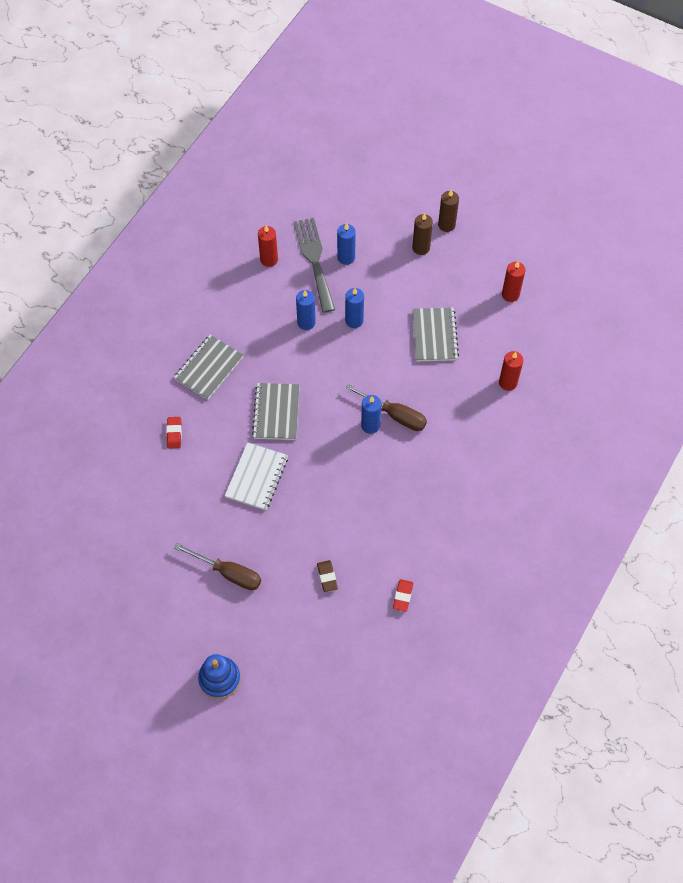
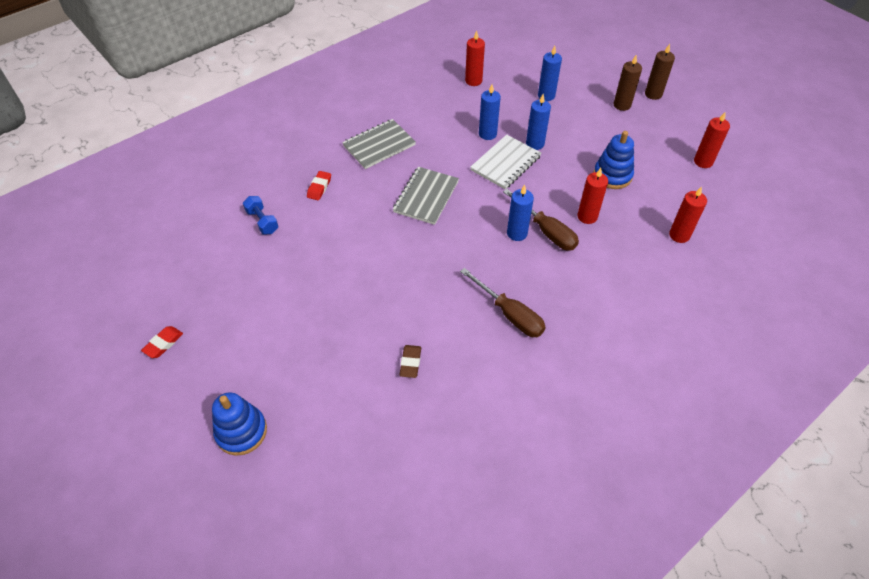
camera: 20 degrees right, 10 degrees down
brown screwdriver [174,543,261,590] -> brown screwdriver moved to [460,268,546,337]
white notebook [225,442,288,510] -> white notebook moved to [470,134,541,189]
grey fork [294,218,335,313] -> none
red eraser [393,579,413,612] -> red eraser moved to [141,326,183,358]
grey notebook [412,308,459,362] -> blue stacking toy [594,131,634,189]
none -> blue dumbbell [243,196,279,235]
none -> red candle [577,168,608,224]

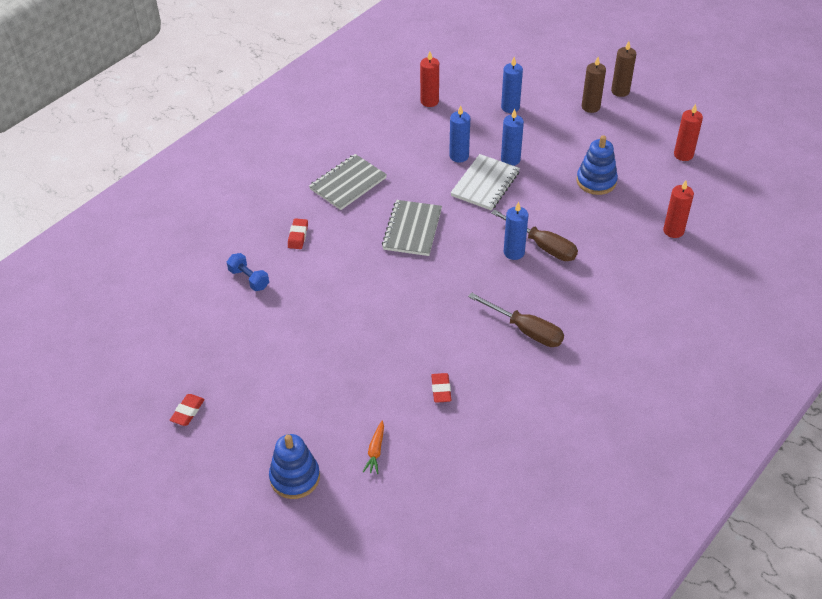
camera: 10 degrees left, 5 degrees down
brown eraser [399,345,421,378] -> red eraser [431,373,451,403]
red candle [577,168,608,224] -> none
none -> orange carrot [363,421,384,474]

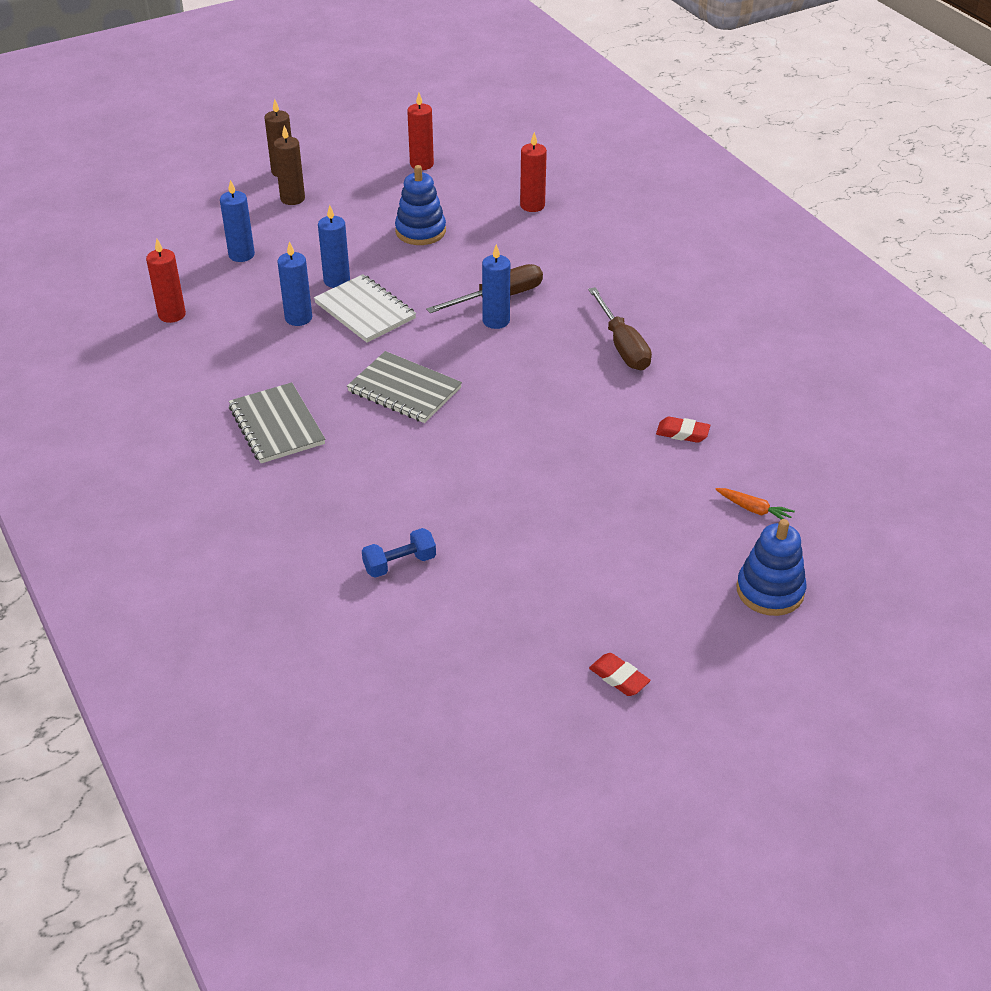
camera: 70 degrees left, 5 degrees down
red eraser [288,218,308,249] -> none
brown screwdriver [468,292,564,347] -> brown screwdriver turned 105 degrees clockwise [588,287,652,370]

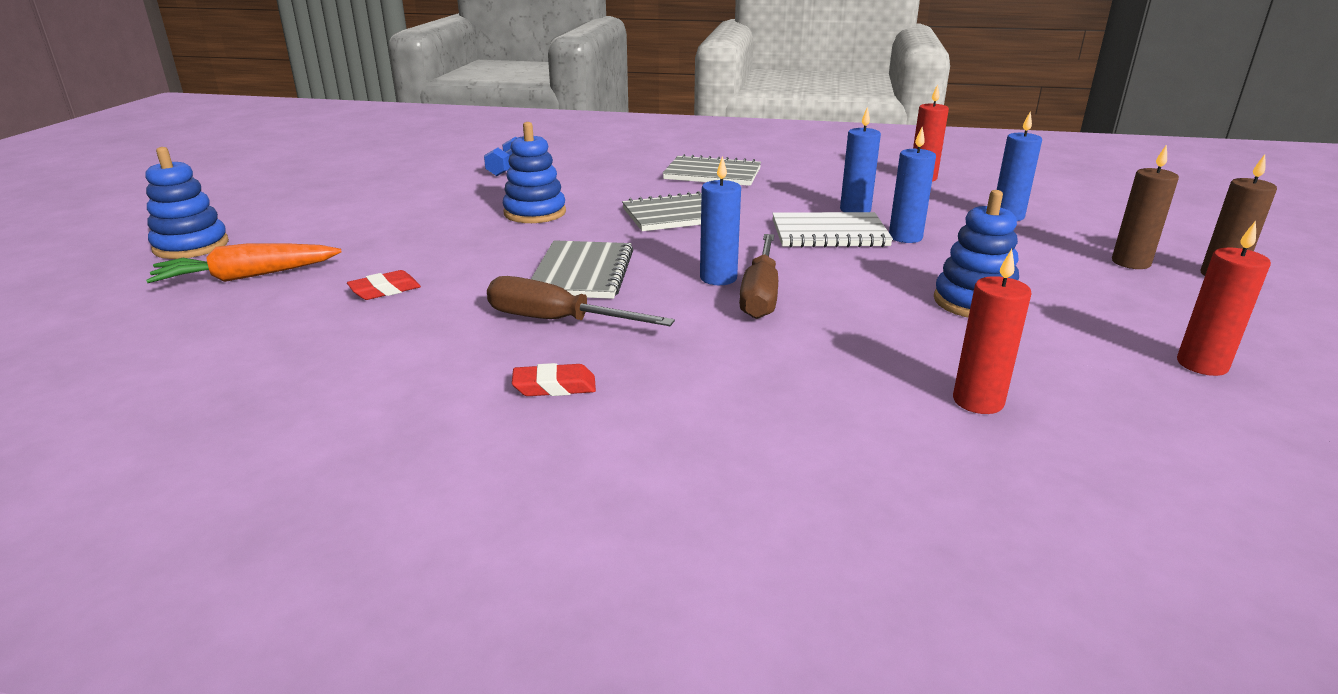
camera: 130 degrees right, 15 degrees down
red eraser [589,653,651,696] -> red eraser moved to [512,363,596,396]
orange carrot [715,488,795,519] -> orange carrot [146,243,342,283], size x1.83
none -> blue stacking toy [503,122,566,223]
none -> grey notebook [531,240,633,299]

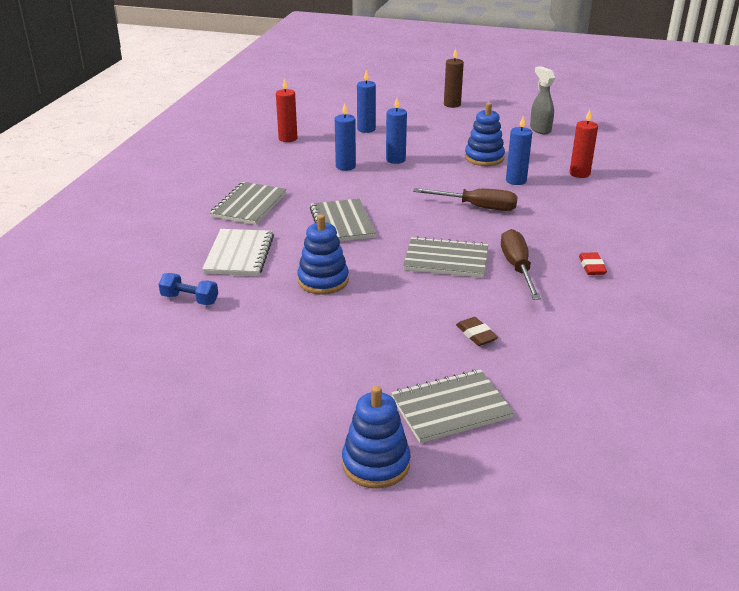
camera: 85 degrees left, 5 degrees up
orange carrot [146,243,342,283] -> grey notebook [391,369,514,443]
red eraser [347,270,421,300] -> brown eraser [456,317,498,346]
brown screwdriver [487,276,675,326] -> brown screwdriver turned 150 degrees clockwise [501,229,541,300]
blue candle [700,156,741,285] -> blue candle moved to [506,116,532,185]
white notebook [772,212,893,248] -> white notebook moved to [202,229,274,276]
brown candle [1112,144,1179,269] -> none
red candle [1177,220,1271,376] -> grey spray bottle [530,66,555,134]

